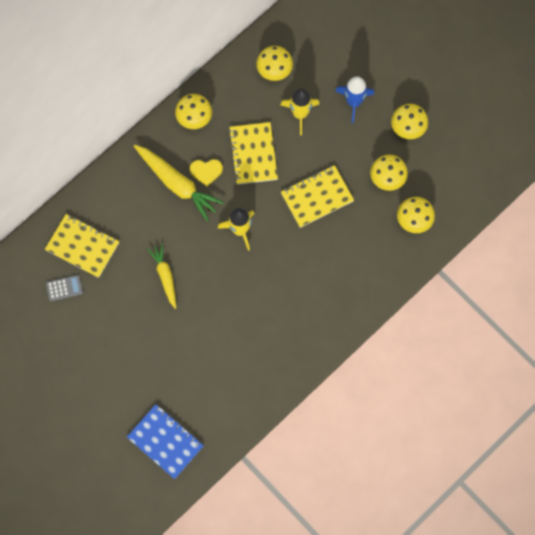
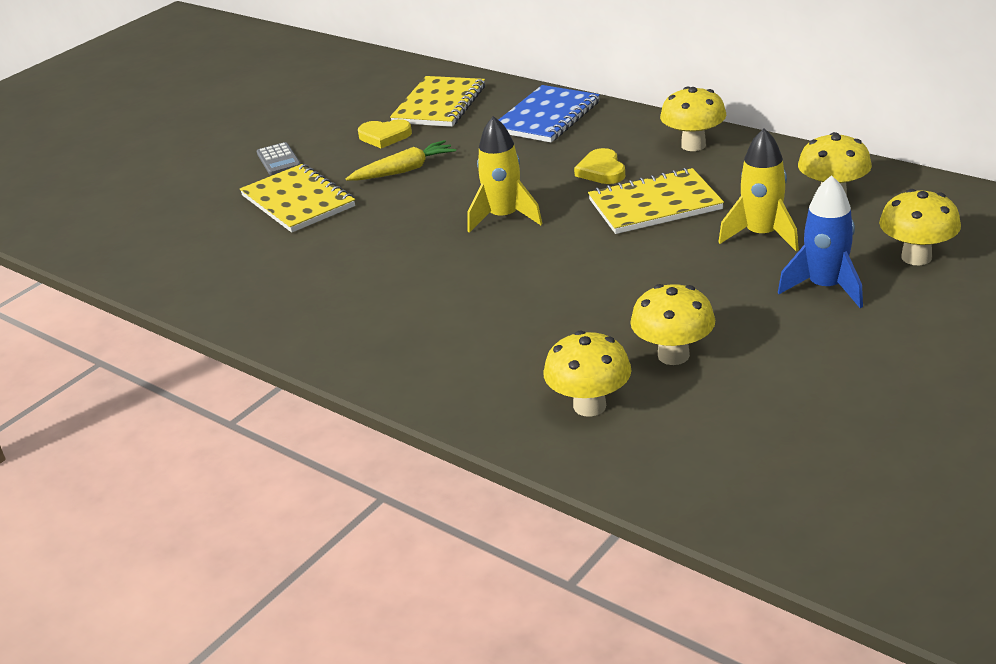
camera: 85 degrees right, 40 degrees down
grey calculator [46,275,83,301] -> grey calculator moved to [257,142,301,175]
blue notebook [127,404,204,479] -> blue notebook moved to [499,85,600,142]
yellow carrot [134,145,224,222] -> none
yellow notebook [281,165,354,228] -> yellow notebook moved to [240,164,355,233]
yellow mushroom [391,104,428,139] -> yellow mushroom moved to [879,189,961,265]
none -> yellow heart [358,119,412,148]

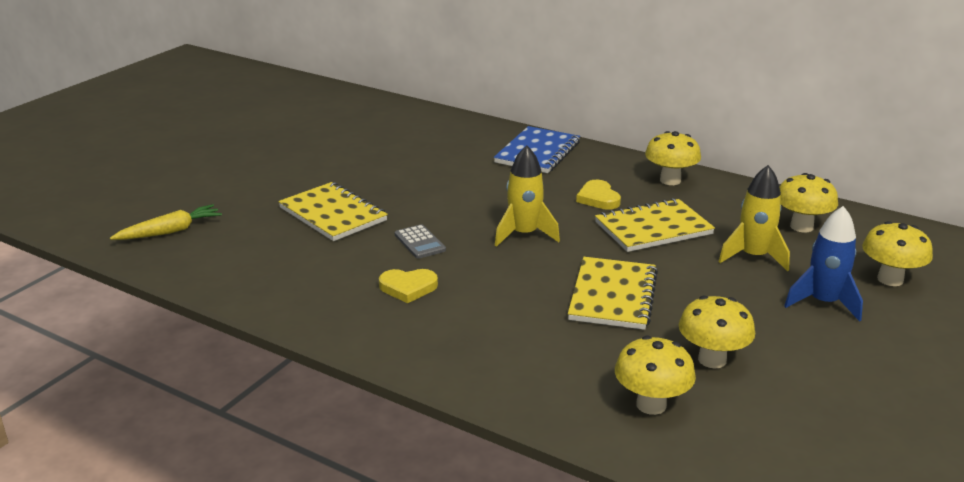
camera: 10 degrees left, 5 degrees down
grey calculator [257,142,301,175] -> grey calculator moved to [395,224,446,259]
yellow carrot [346,140,456,181] -> yellow carrot moved to [110,204,222,240]
yellow heart [358,119,412,148] -> yellow heart moved to [379,269,438,303]
yellow notebook [390,76,485,127] -> yellow notebook moved to [568,257,658,330]

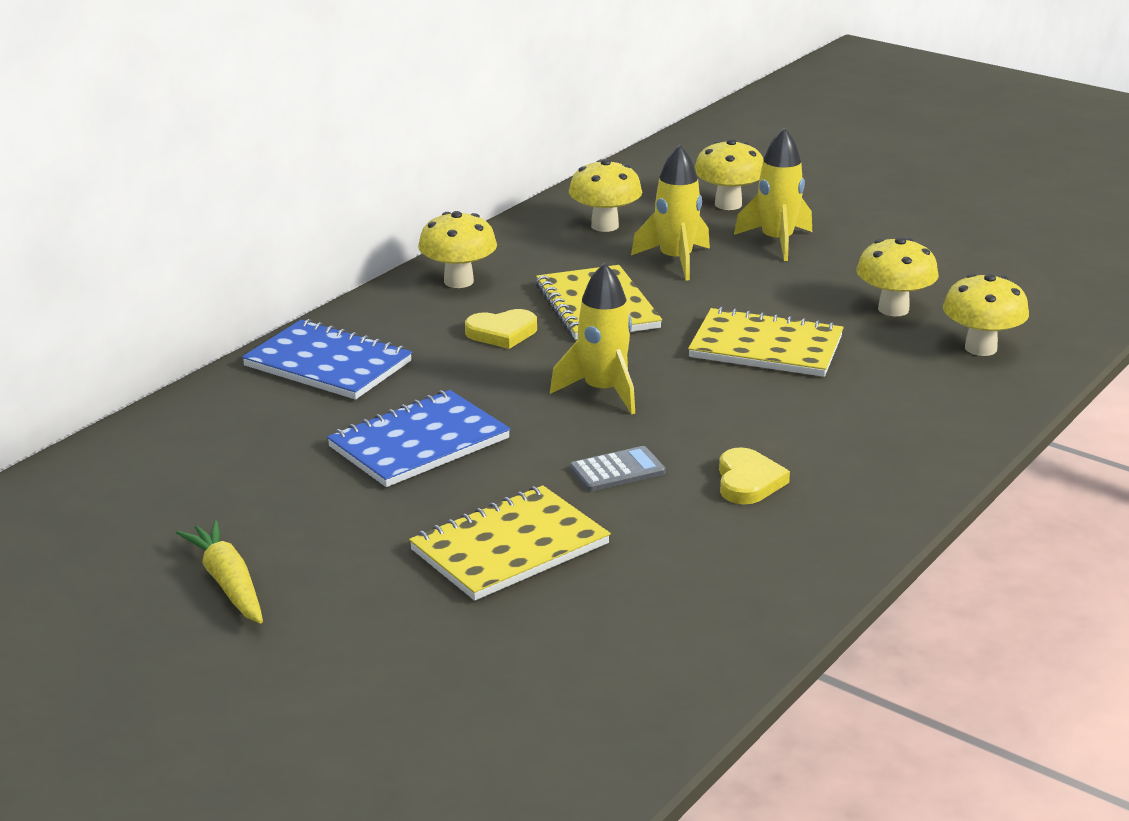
camera: 85 degrees left, 0 degrees up
yellow carrot [110,204,222,240] -> yellow carrot moved to [176,520,263,624]
blue rocket [784,206,863,322] -> yellow rocket [734,128,812,261]
none -> blue notebook [327,390,511,487]

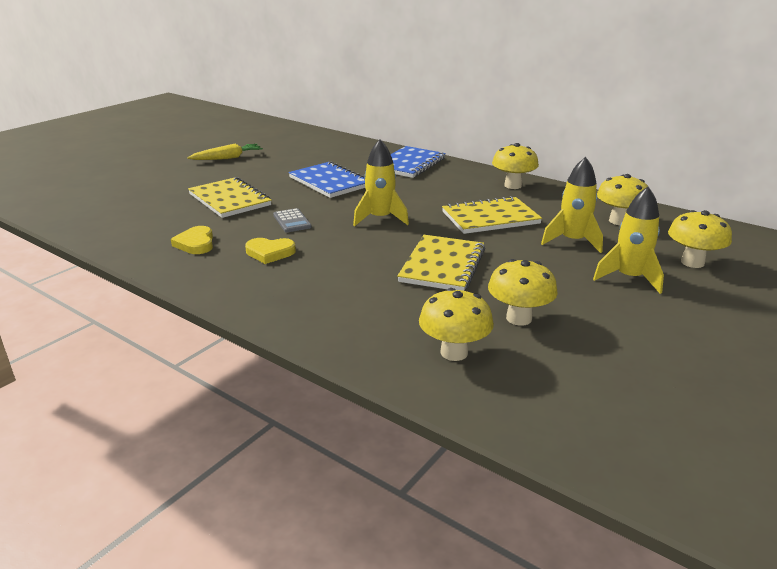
camera: 90 degrees right, 0 degrees up
yellow heart [465,309,537,349] -> yellow heart moved to [171,226,213,254]

